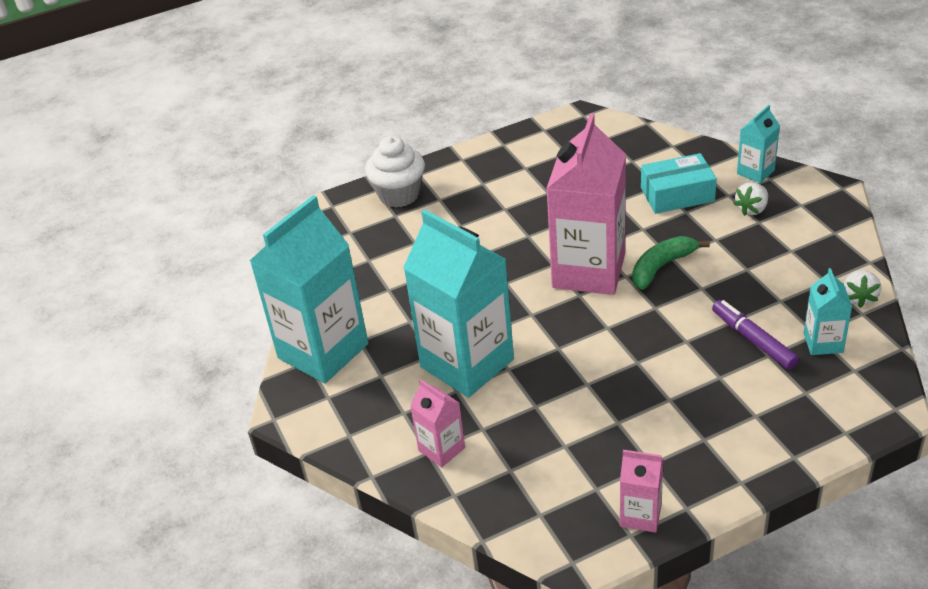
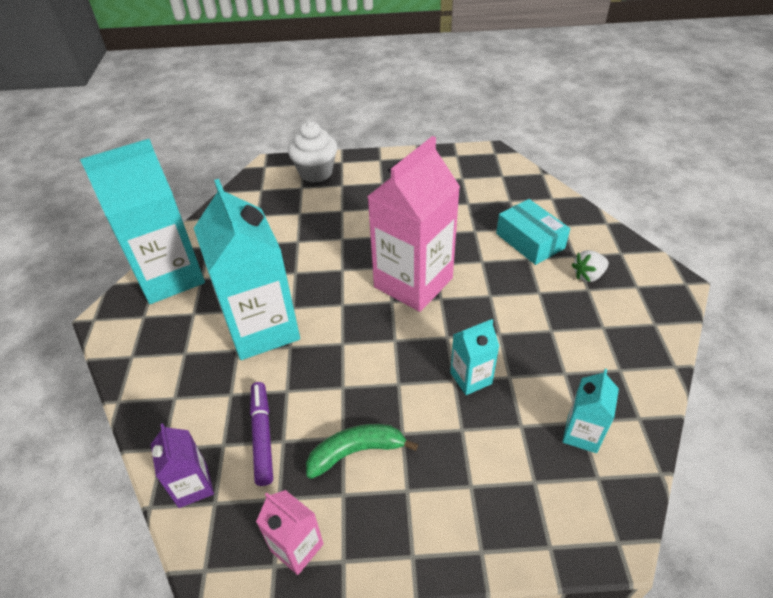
camera: 20 degrees right, 5 degrees up
pink carton [410,379,465,467] -> none
green banana [632,236,710,290] -> green banana moved to [306,424,418,479]
turquoise box [641,153,717,214] -> turquoise box turned 45 degrees clockwise [496,199,570,265]
purple marker [712,300,799,370] -> purple marker moved to [250,382,273,486]
turquoise carton [737,105,780,183] -> turquoise carton moved to [450,319,499,395]
white strawberry [843,270,881,308] -> none
none -> purple carton [151,423,214,508]

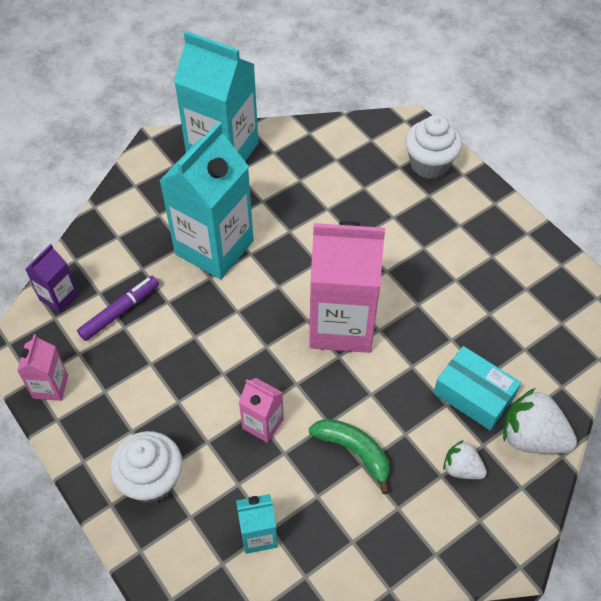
camera: 55 degrees right, 10 degrees up
green banana [306,424,418,479] -> green banana moved to [309,419,390,494]
turquoise carton [450,319,499,395] -> pink carton [239,378,284,443]
turquoise box [496,199,570,265] -> turquoise box turned 75 degrees counterclockwise [433,346,521,431]
none -> white cupcake [110,431,182,503]
none -> white strawberry [503,388,577,454]

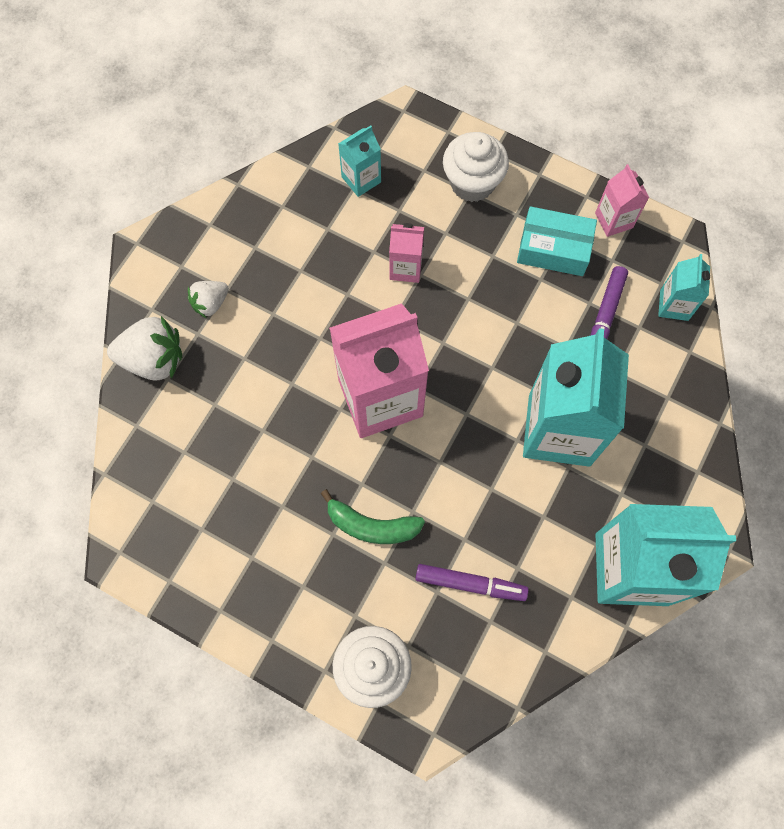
camera: 155 degrees right, 15 degrees up
purple carton [25,244,78,313] -> turquoise carton [658,254,710,321]
green banana [309,419,390,494] -> green banana moved to [321,489,425,544]
turquoise box [433,346,521,431] -> turquoise box moved to [517,206,597,276]
white strawberry [443,440,487,479] -> white strawberry turned 135 degrees clockwise [188,281,229,318]
none -> purple marker [415,564,529,601]

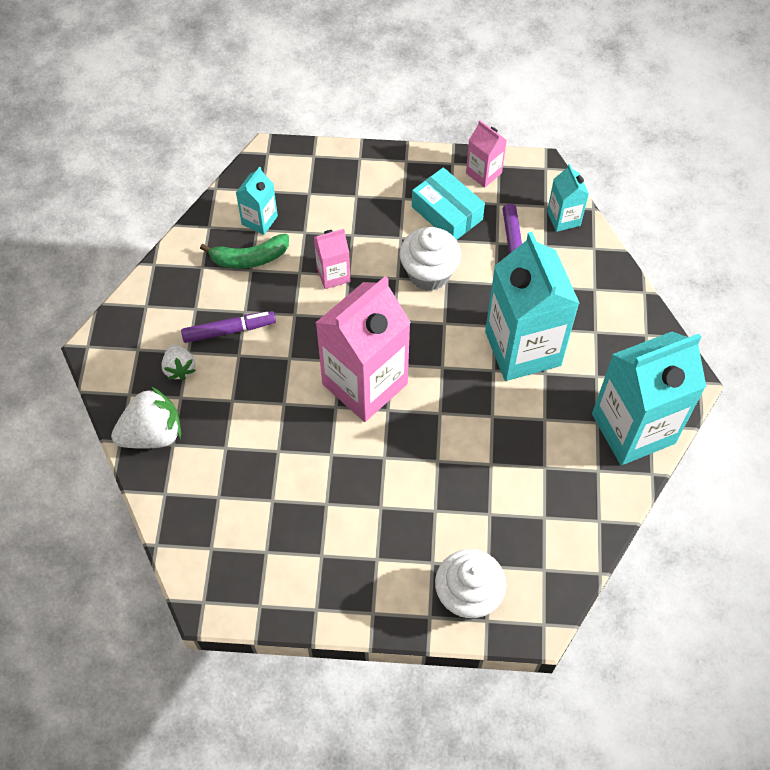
camera: 25 degrees left, 10 degrees down
white strawberry [188,281,229,318] -> white strawberry turned 45 degrees counterclockwise [161,344,196,381]
green banana [321,489,425,544] -> green banana moved to [200,234,289,269]
purple marker [415,564,529,601] -> purple marker moved to [181,311,276,343]
white cupcake [443,132,509,202] -> white cupcake moved to [400,227,461,291]
turquoise box [517,206,597,276] -> turquoise box turned 60 degrees clockwise [412,167,485,240]

